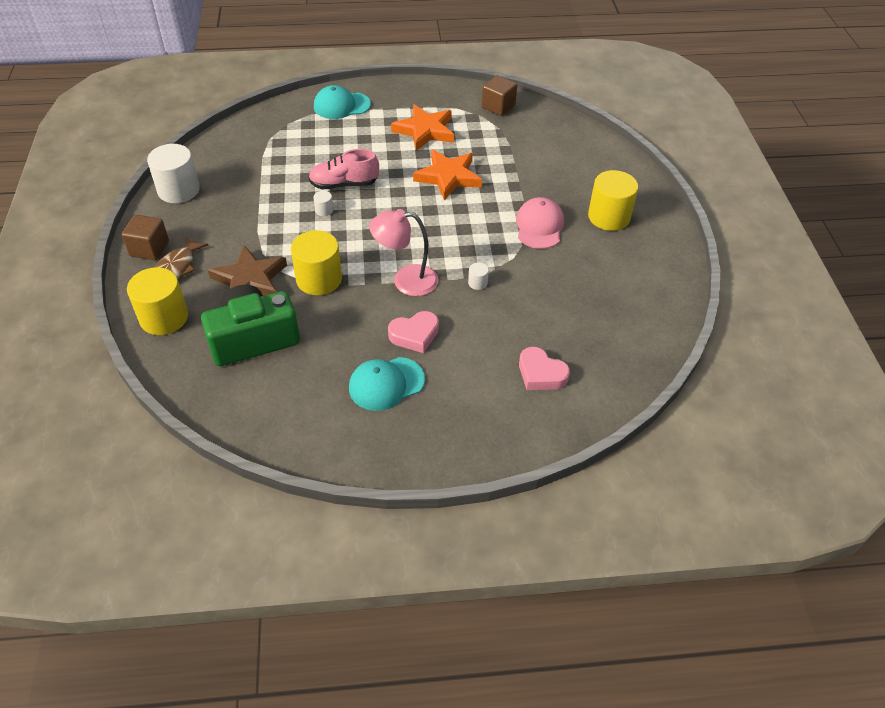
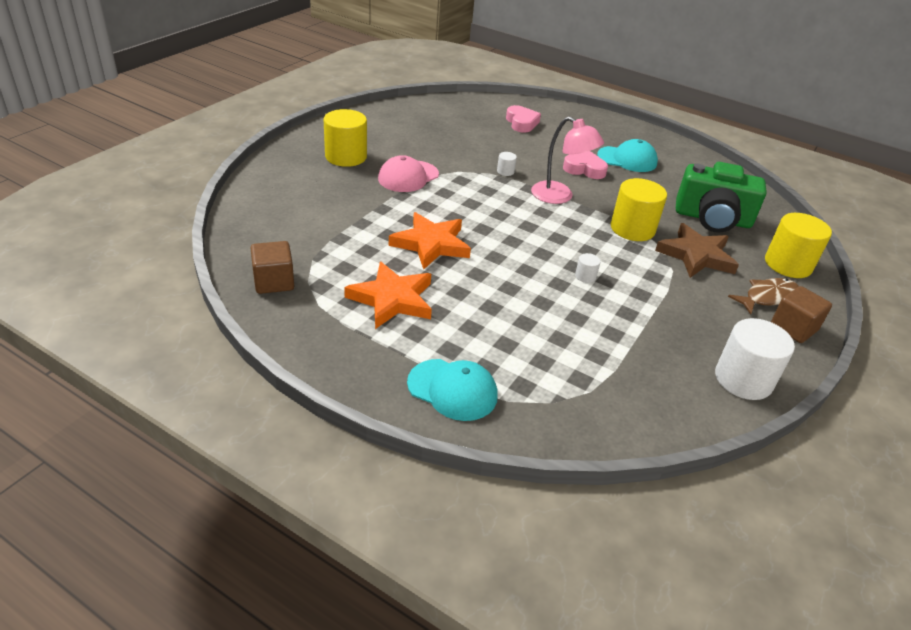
camera: 145 degrees left, 10 degrees down
pink shoe [308,149,379,189] -> none

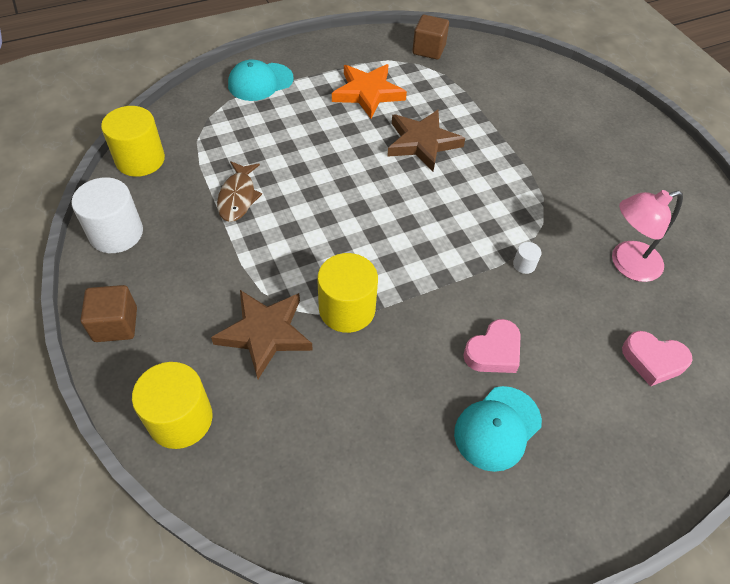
camera: 125 degrees right, 15 degrees up
yellow cylinder [323,109,367,167] -> yellow cylinder moved to [101,106,165,177]
pink cap [378,155,439,192] -> none
orange star [389,212,471,269] -> brown star [387,110,465,171]
pink lamp [531,116,604,204] -> pink lamp moved to [612,190,683,282]
white cylinder [575,253,601,283] -> none
green camera [676,162,767,233] -> none
brown fish [728,278,799,315] -> brown fish moved to [217,161,262,222]

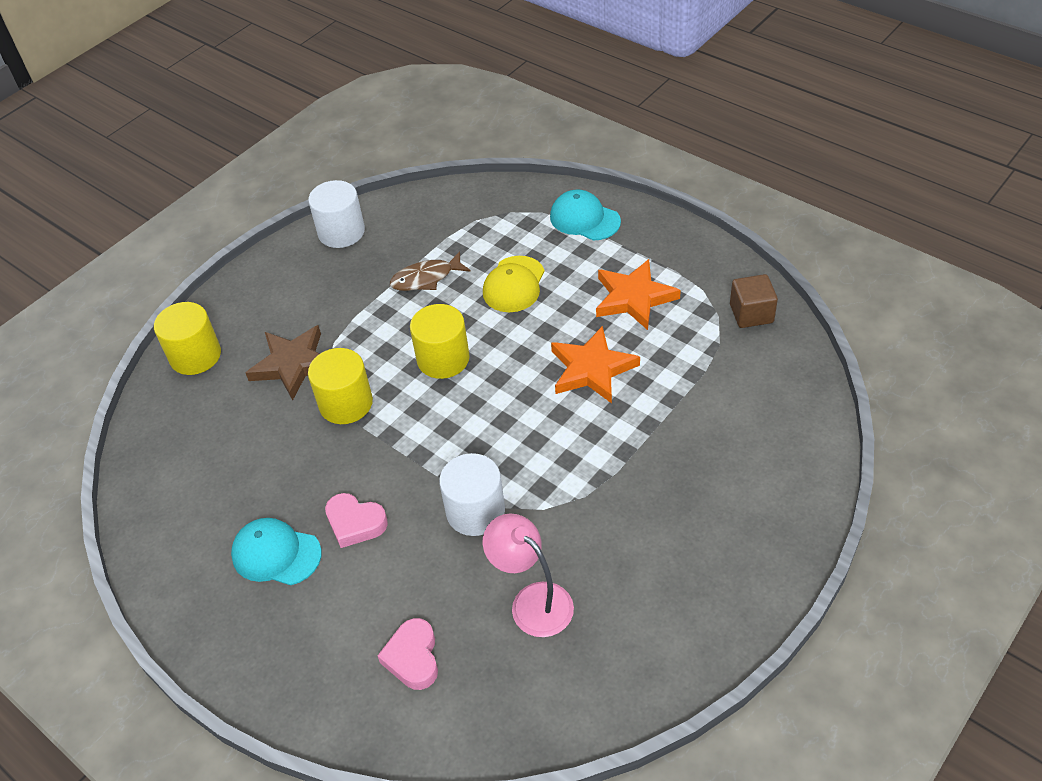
camera: 70 degrees right, 5 degrees down
brown cube [81,285,137,342] -> none
yellow cylinder [101,106,165,177] -> yellow cylinder moved to [410,304,470,379]
brown star [387,110,465,171] -> orange star [551,326,640,403]
white cylinder [513,242,541,274] -> white cylinder [439,453,505,536], size x2.33
none -> yellow cap [483,256,545,312]

